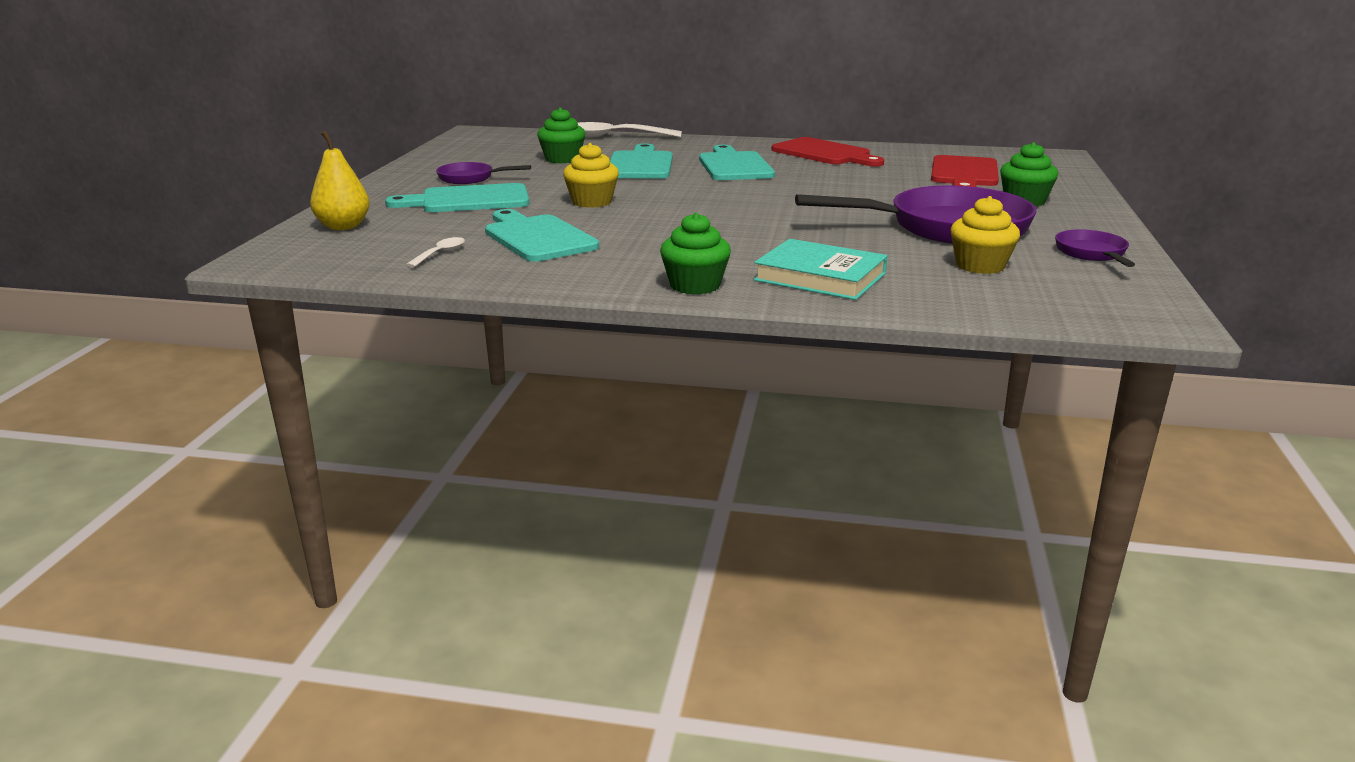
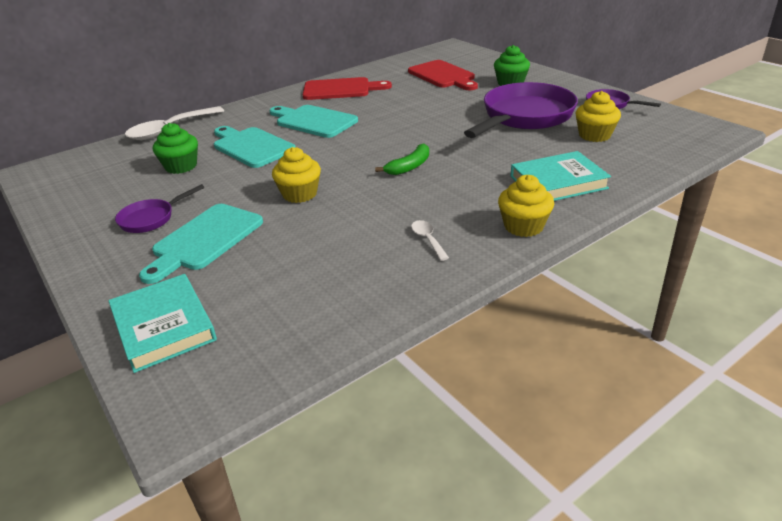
camera: 45 degrees left, 10 degrees up
yellow pear [310,131,370,230] -> turquoise book [108,274,217,373]
white spoon [406,237,465,267] -> white spoon moved to [411,220,449,261]
turquoise cutting board [485,209,599,261] -> none
green cupcake [660,213,731,295] -> yellow cupcake [498,175,554,237]
none -> green banana [375,143,429,175]

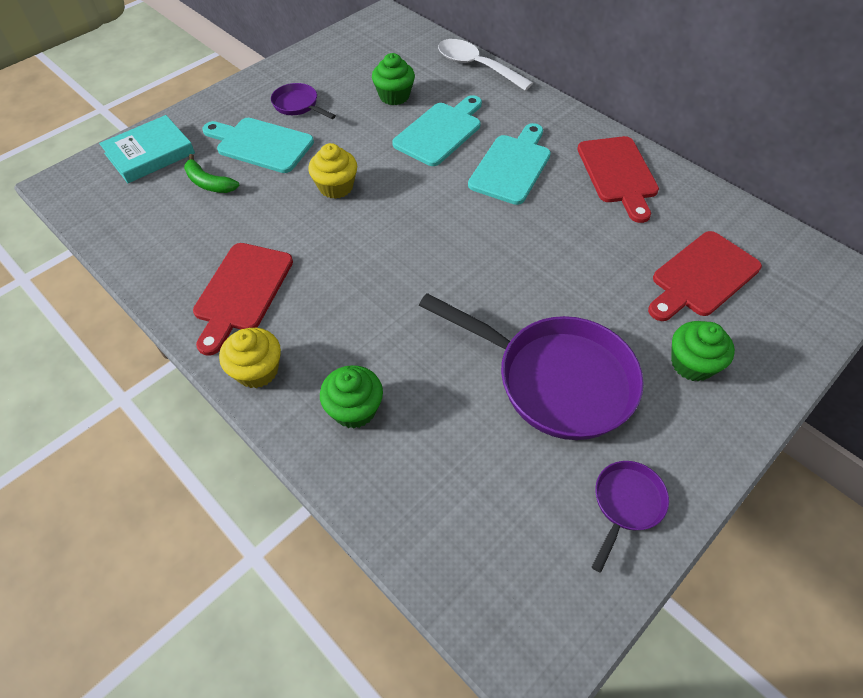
camera: 80 degrees right, 20 degrees up
green banana [375,143,429,175] -> green banana moved to [184,154,239,193]
white spoon [411,220,449,261] -> red cutting board [193,243,293,356]
turquoise book [511,151,611,201] -> green cupcake [320,365,383,428]
yellow cupcake [576,91,621,142] -> none

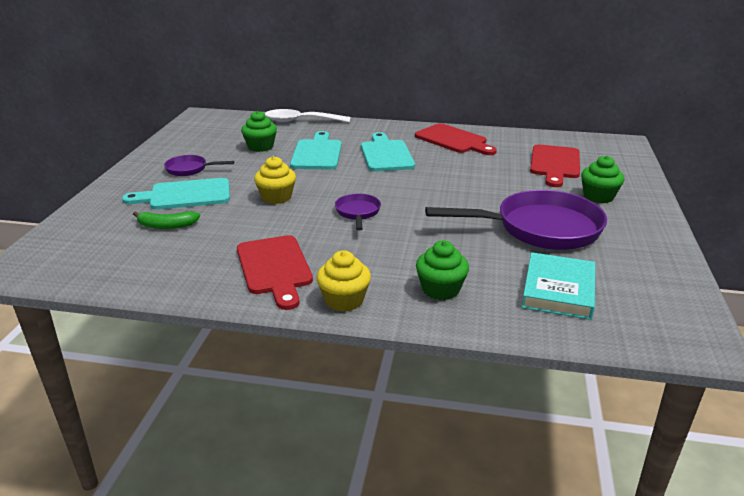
camera: 35 degrees left, 25 degrees down
turquoise book [99,115,195,183] -> turquoise book moved to [522,252,595,320]
purple pan [592,461,669,573] -> purple pan moved to [335,193,381,231]

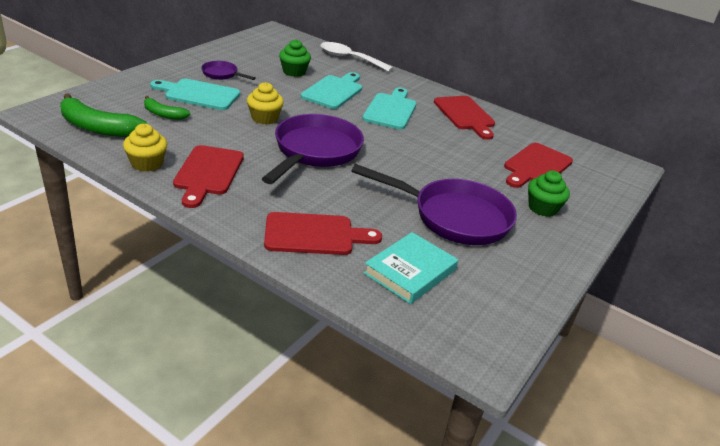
camera: 20 degrees right, 5 degrees up
yellow cupcake [316,250,371,312] -> yellow cupcake moved to [123,124,167,172]
purple pan [335,193,381,231] -> purple pan [262,114,364,184], size x2.13
green cupcake [416,241,469,300] -> red cutting board [264,212,382,255]
none -> green banana [60,93,147,137]

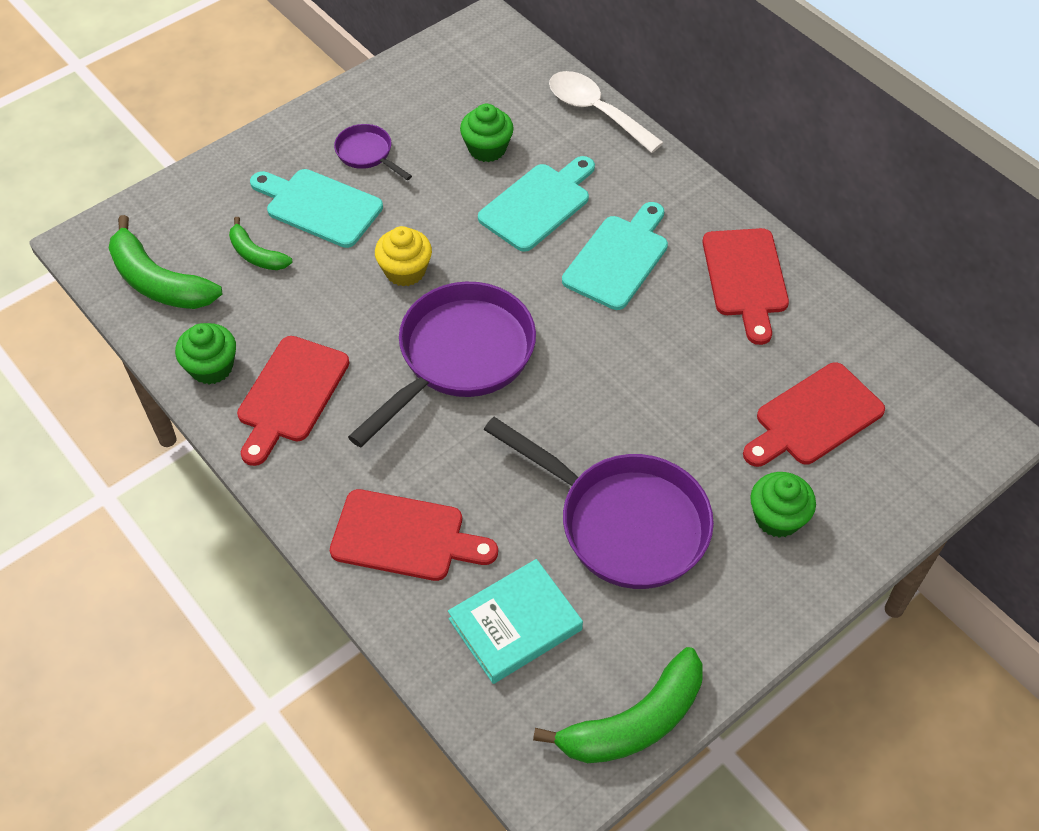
camera: 20 degrees right, 20 degrees up
yellow cupcake [123,124,167,172] -> green cupcake [175,323,236,385]
none -> green banana [533,647,703,763]

